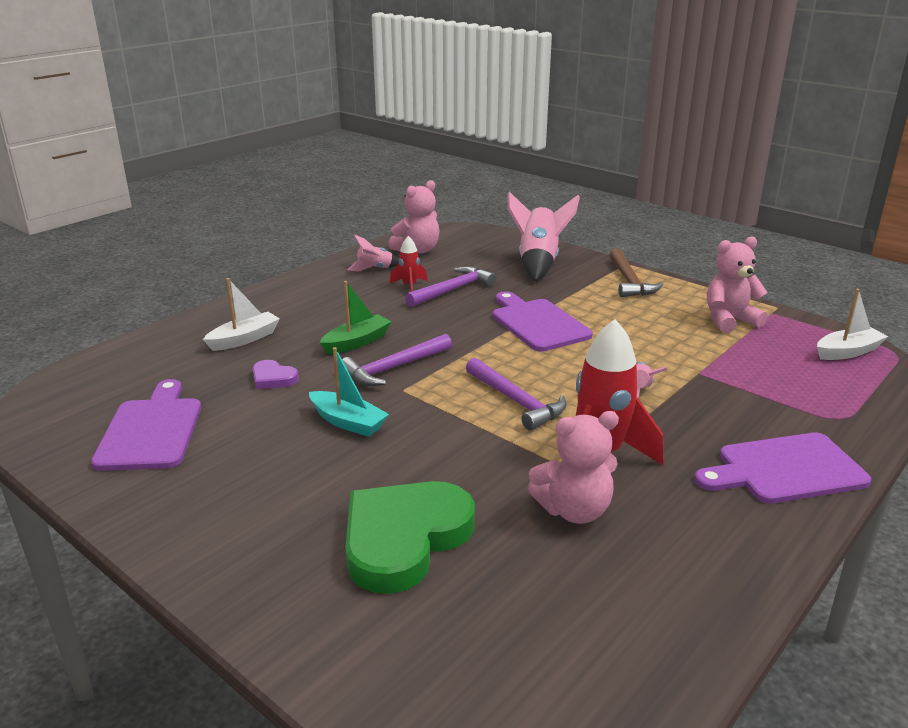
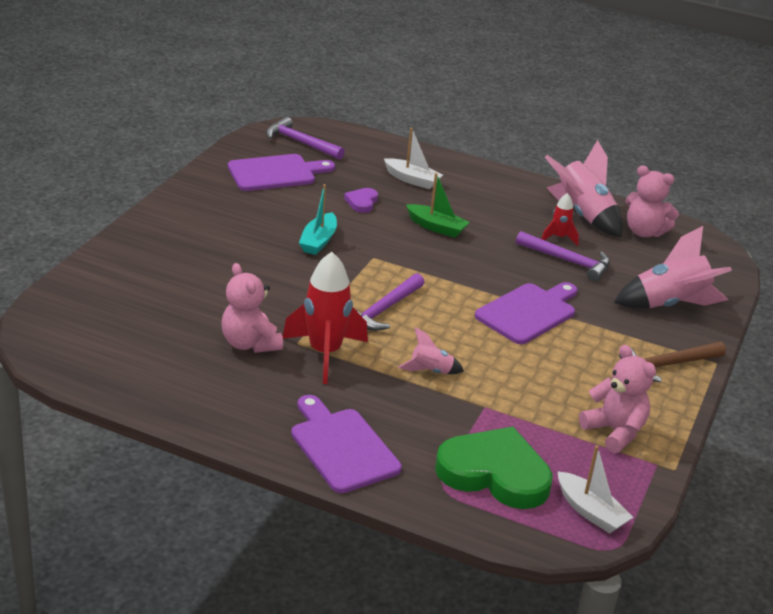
camera: 70 degrees right, 5 degrees up
purple hammer [342,334,452,386] -> purple hammer moved to [266,117,345,160]
green heart [345,481,475,594] -> green heart moved to [435,427,553,509]
pink rocket [348,235,399,272] -> pink rocket [545,140,623,237], size x1.98

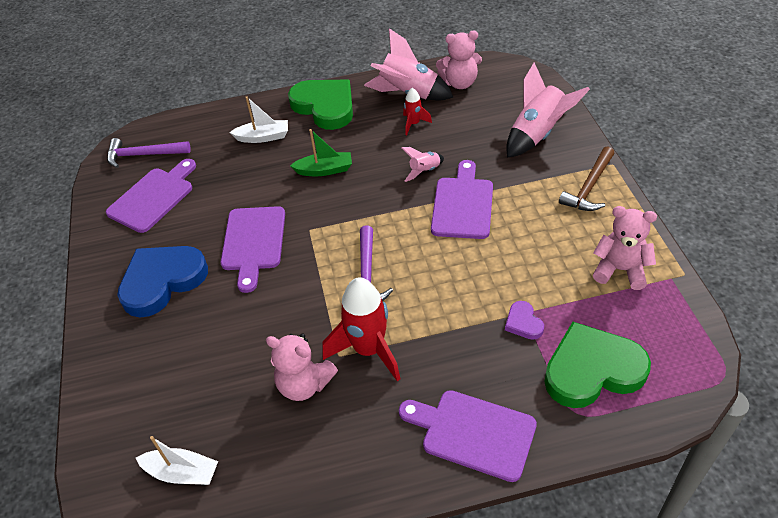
camera: 30 degrees left, 15 degrees up
turquoise boat [299,184,337,255] -> purple cutting board [221,206,285,293]
purple heart [344,188,378,213] -> purple heart moved to [505,301,544,340]
pink rocket [398,327,464,374] -> pink rocket moved to [401,147,444,182]
purple hammer [516,231,610,282] -> none
white boat [558,445,633,534] -> white boat moved to [136,436,218,485]
none -> blue heart [117,246,208,318]
none -> green heart [288,80,353,130]

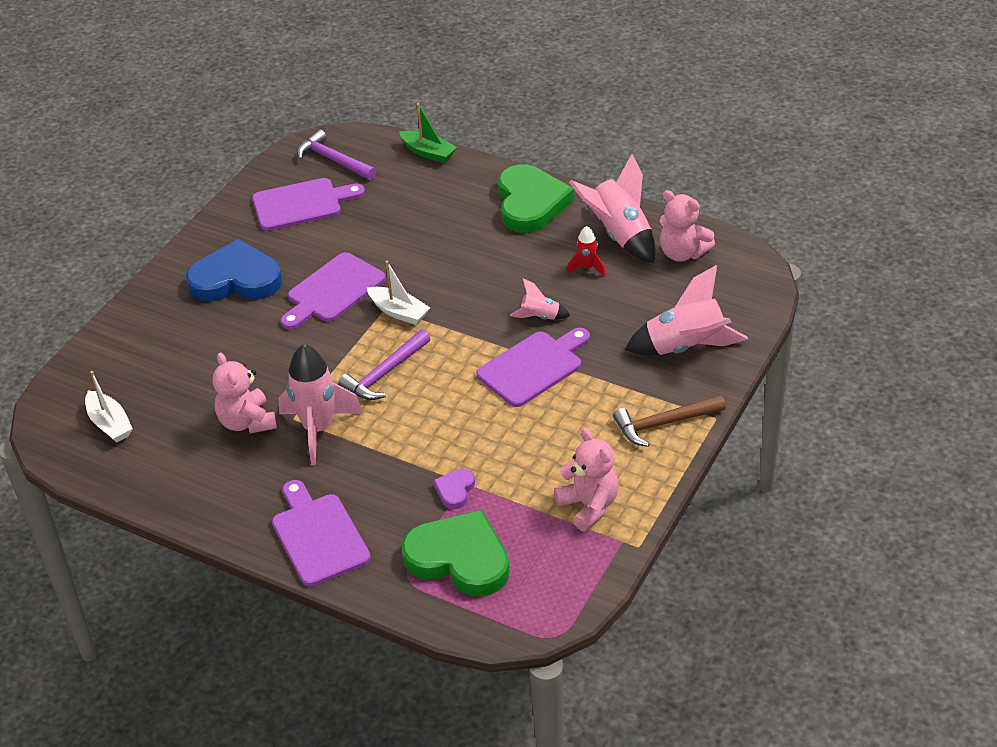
camera: 40 degrees right, 5 degrees down
white boat [229,96,288,143] -> white boat moved to [367,261,430,325]
green boat [290,129,352,176] -> green boat moved to [399,103,457,163]
red rocket [323,277,400,381] -> pink rocket [278,344,363,465]

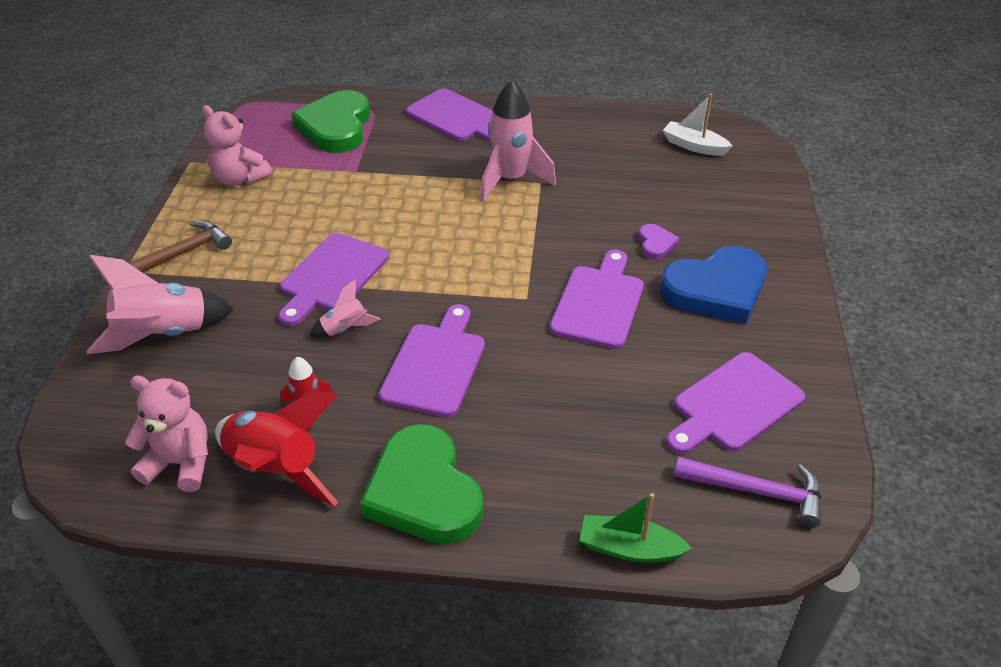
camera: 155 degrees right, 0 degrees up
pink teddy bear [212,352,277,434] -> none
purple hammer [338,329,430,400] -> none
white boat [367,261,430,325] -> none
green heart [402,510,510,597] -> green heart turned 90 degrees clockwise [291,90,370,153]
purple heart [433,469,475,509] -> purple heart moved to [638,224,679,260]
pink rocket [569,154,656,263] -> red rocket [215,392,338,506]
none -> purple cutting board [379,304,485,417]

